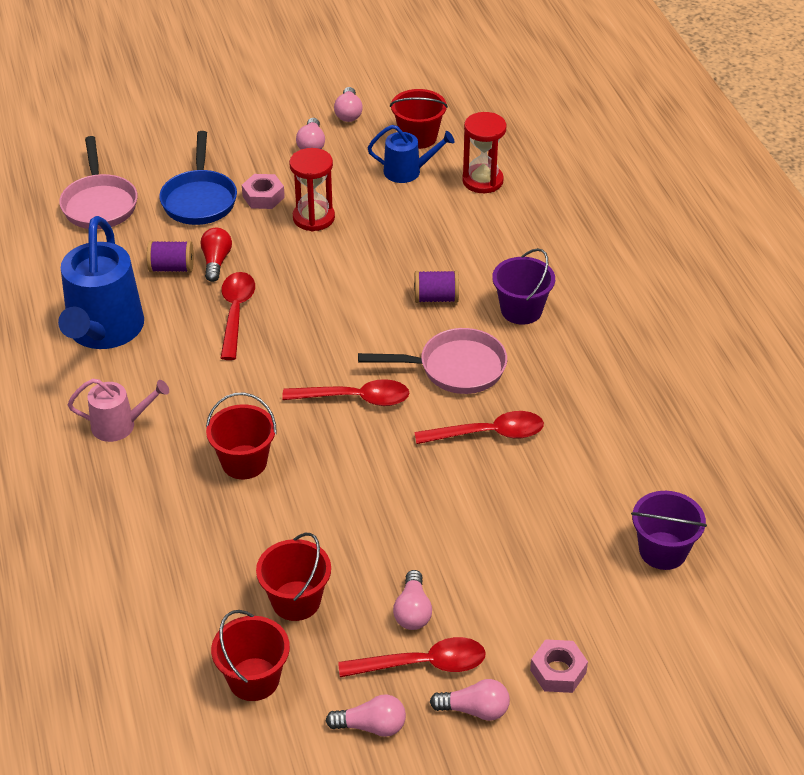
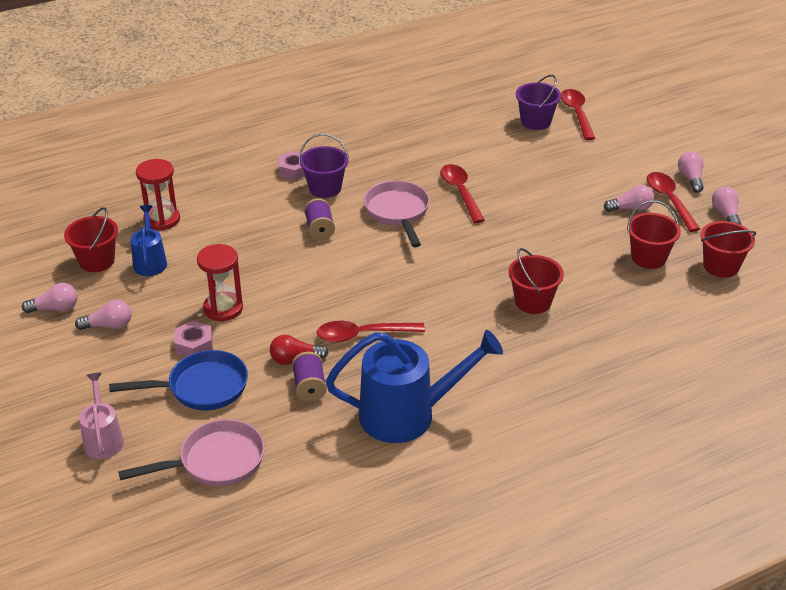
camera: 100 degrees left, 5 degrees down
pink watering can [68,379,169,442] -> pink watering can moved to [79,373,124,459]
red spoon [282,379,409,406] -> red spoon moved to [561,89,595,140]
pink nut [530,639,588,693] -> pink nut moved to [278,151,305,180]

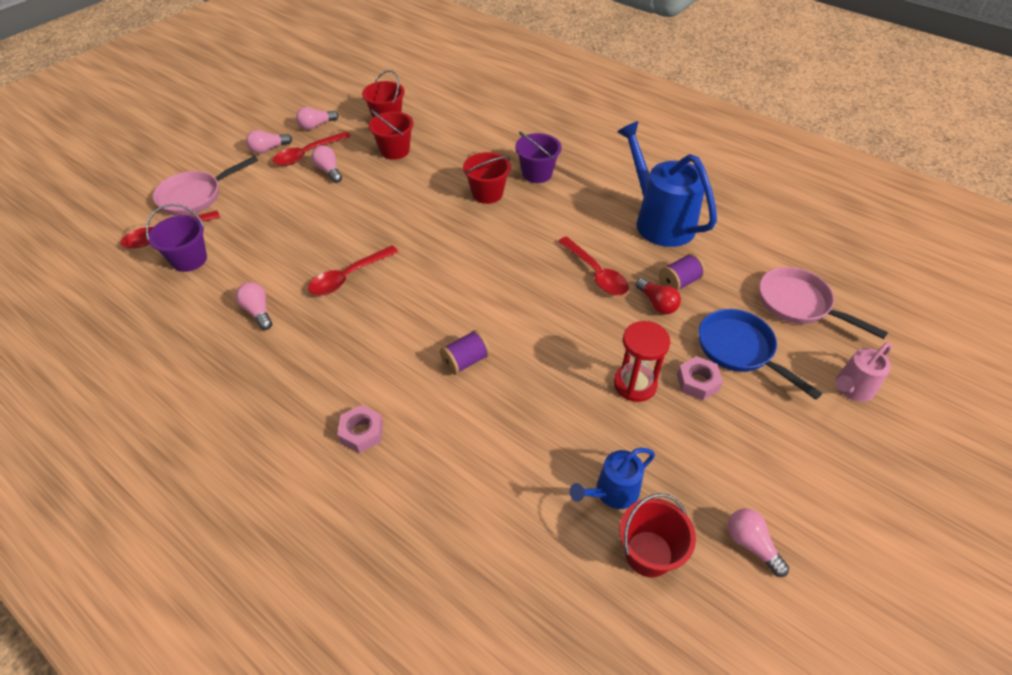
camera: 115 degrees left, 10 degrees up
pink light bulb [75,300,131,330] -> pink light bulb moved to [235,282,272,330]
red hourglass [136,159,180,230] -> none
purple bucket [299,134,349,198] -> purple bucket moved to [515,131,562,183]
pink pan [364,181,430,248] -> pink pan moved to [153,156,258,216]

